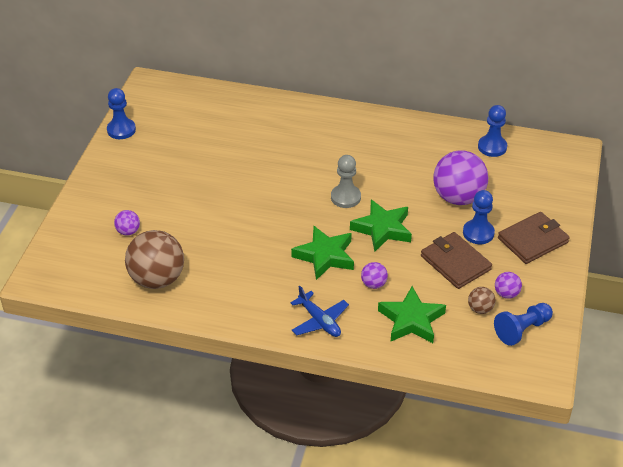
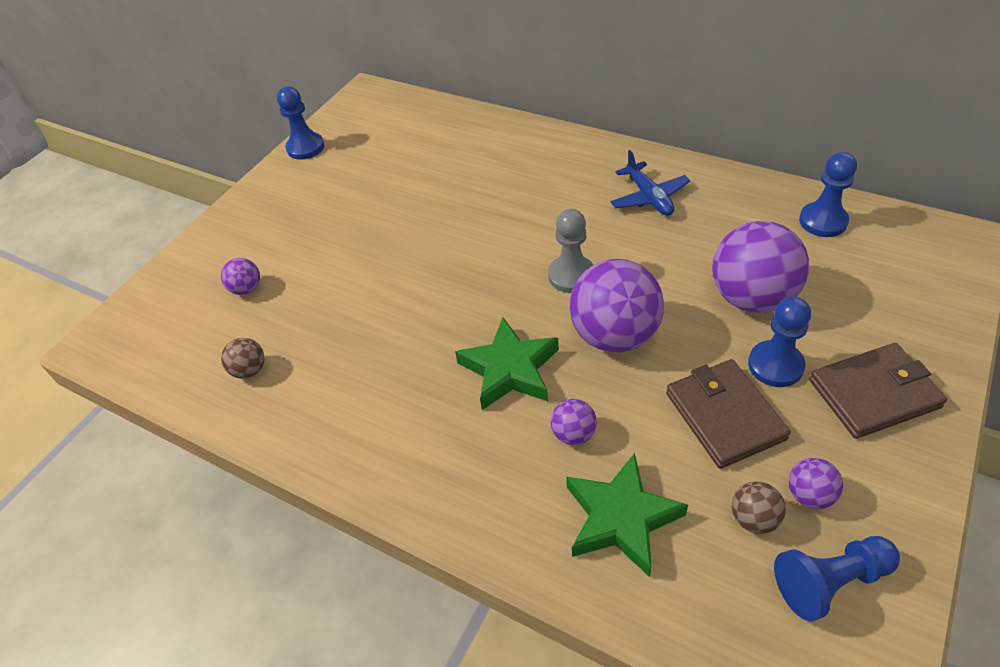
camera: 20 degrees right, 5 degrees up
brown ball [125,230,184,289] -> brown ball [221,338,264,379], size x0.46
blue plane [290,286,349,337] -> blue plane moved to [610,150,690,216]
green star [350,200,412,251] -> purple ball [569,259,664,353]

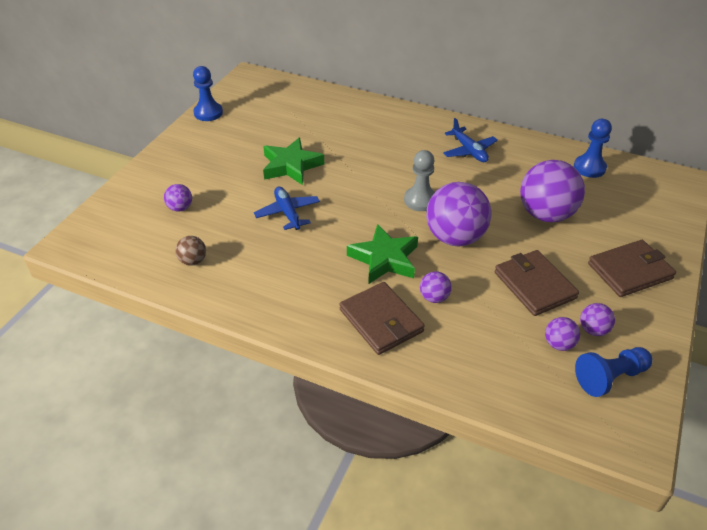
camera: 10 degrees left, 5 degrees down
green star [566,453,688,577] -> green star moved to [263,138,324,185]
brown ball [732,481,786,534] -> purple ball [545,317,580,351]
blue pawn [748,297,811,387] -> none
none -> blue plane [254,187,320,230]
none -> brown wallet [339,282,425,355]

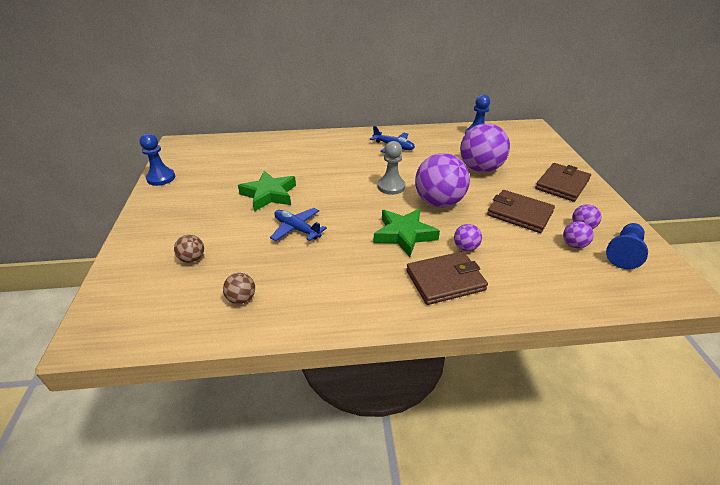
camera: 30 degrees left, 5 degrees down
purple ball [164,184,192,212] -> brown ball [174,235,204,263]
brown wallet [339,282,425,355] -> brown wallet turned 45 degrees counterclockwise [406,251,488,305]

